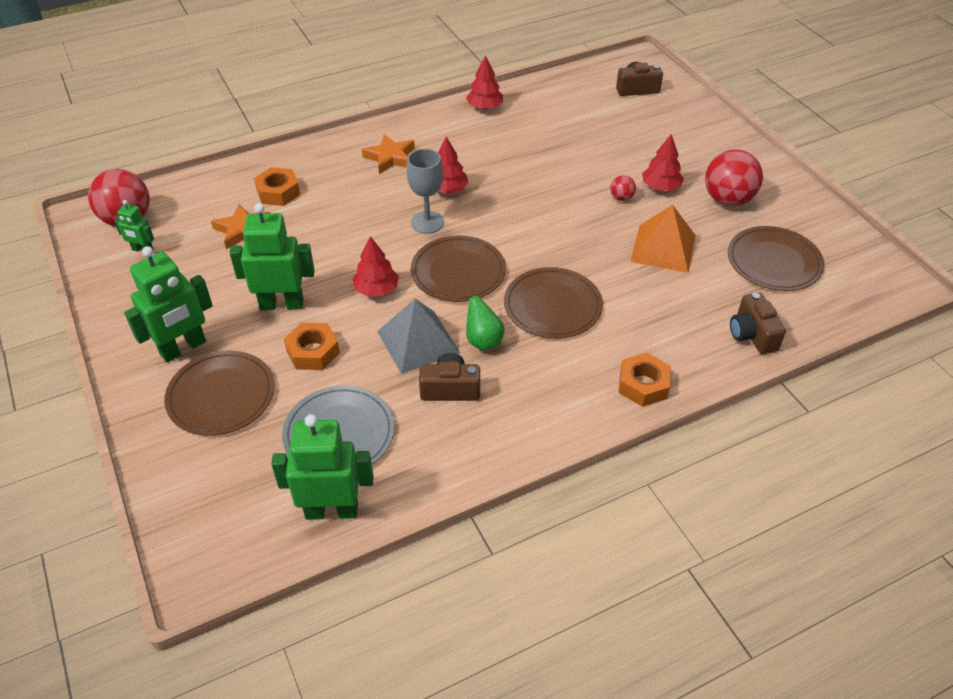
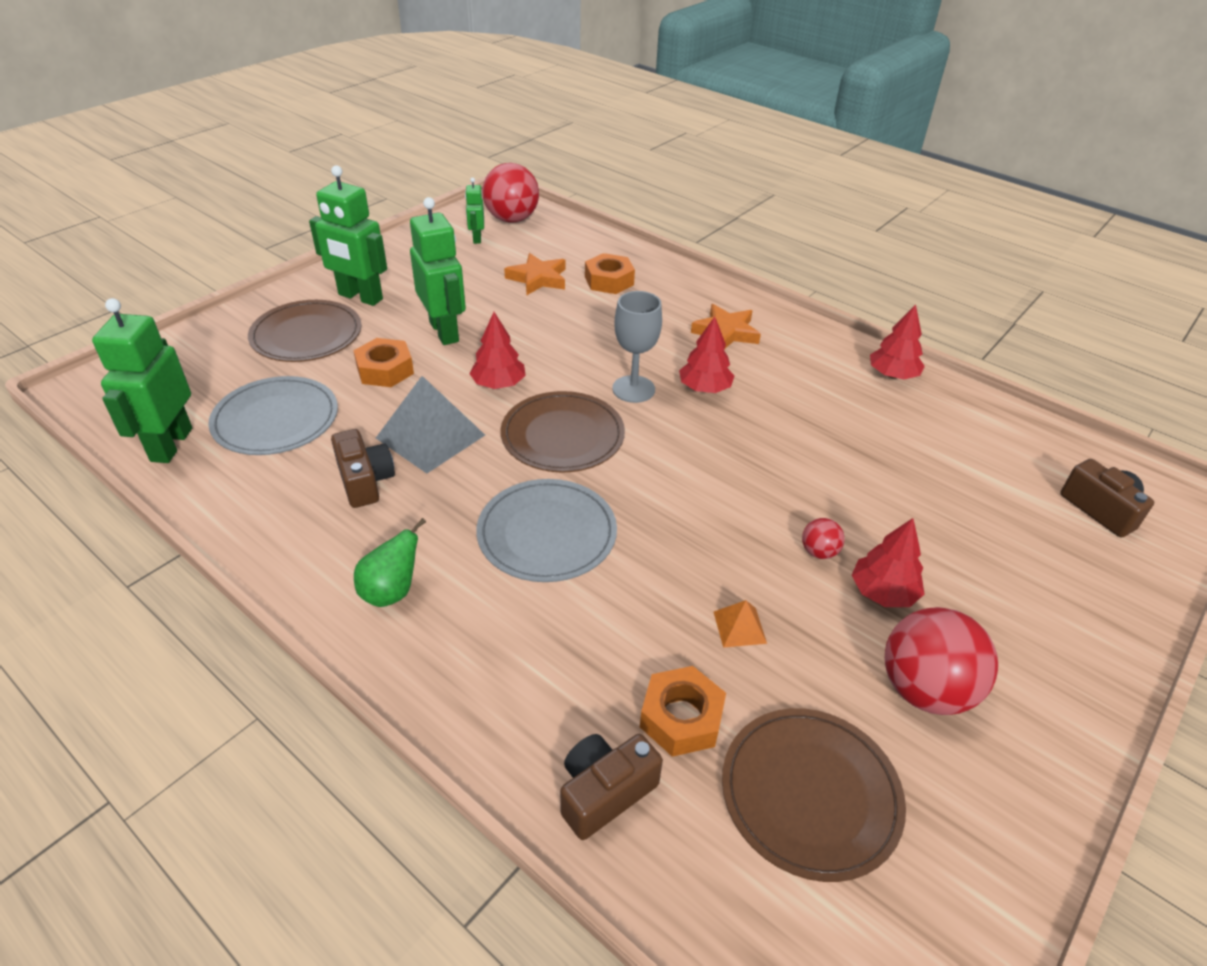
camera: 65 degrees right, 5 degrees down
green robot [271,414,374,520] -> green robot turned 150 degrees counterclockwise [92,298,192,463]
green pear [466,285,504,350] -> green pear moved to [354,518,426,607]
brown plate [504,267,603,339] -> grey plate [476,479,617,582]
orange nut [619,353,671,407] -> orange nut moved to [640,666,726,757]
orange pyramid [630,205,696,273] -> orange pyramid [714,600,767,648], size x0.47

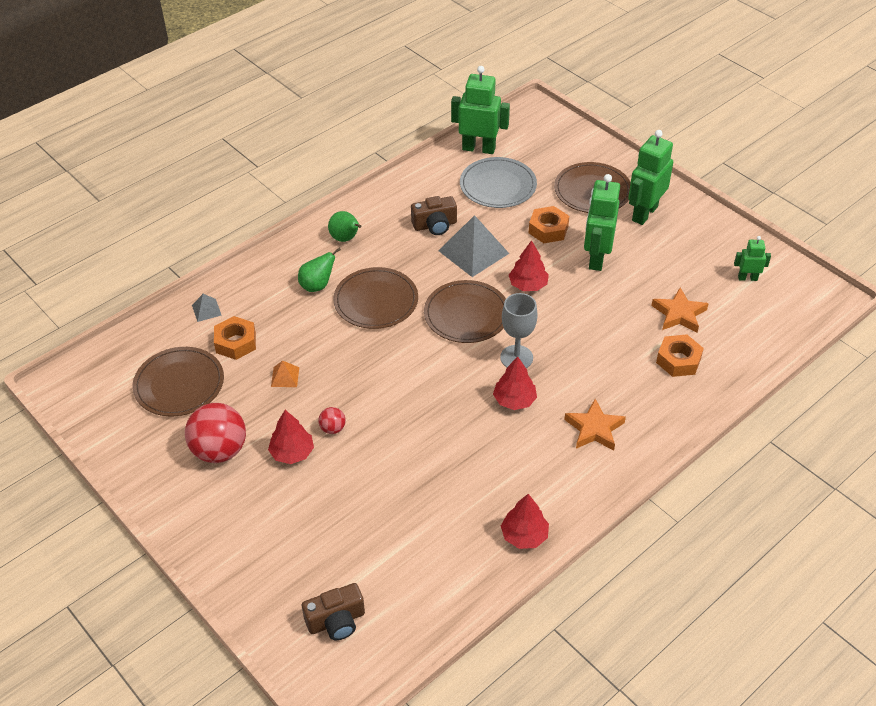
camera: 100 degrees right, 5 degrees up
green robot [410,197,466,345] -> green robot turned 120 degrees clockwise [584,174,620,271]
grey plate [476,479,617,582] -> brown plate [333,267,418,329]
red ball [482,163,539,223] -> none
brown camera [560,734,663,840] -> grey pyramid [192,294,222,322]
none -> green pear [298,248,341,292]

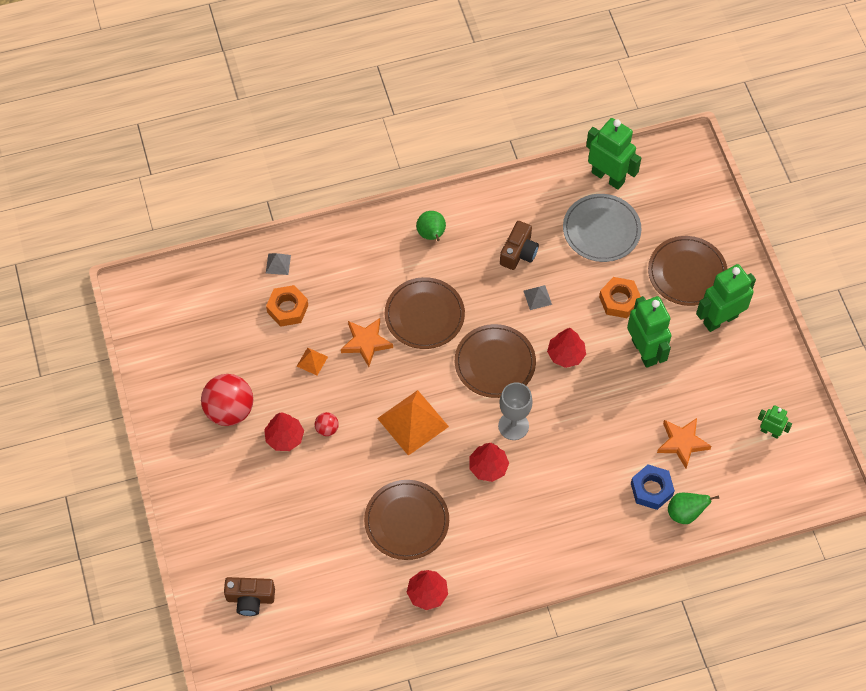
camera: 25 degrees right, 15 degrees up
brown plate [133,347,224,416] -> brown plate moved to [364,480,449,560]
green pear [298,248,341,292] -> green pear moved to [668,493,719,524]
brown camera [411,196,457,235] -> brown camera turned 75 degrees counterclockwise [500,221,539,270]
grey pyramid [438,215,509,277] -> grey pyramid [523,285,552,310], size x0.47
orange star [564,399,626,451] -> orange star moved to [341,318,393,367]
green robot [584,174,620,271] -> green robot turned 120 degrees clockwise [627,296,672,368]
orange nut [656,334,704,377] -> blue nut [631,465,675,510]
none -> orange pyramid [377,390,449,456]

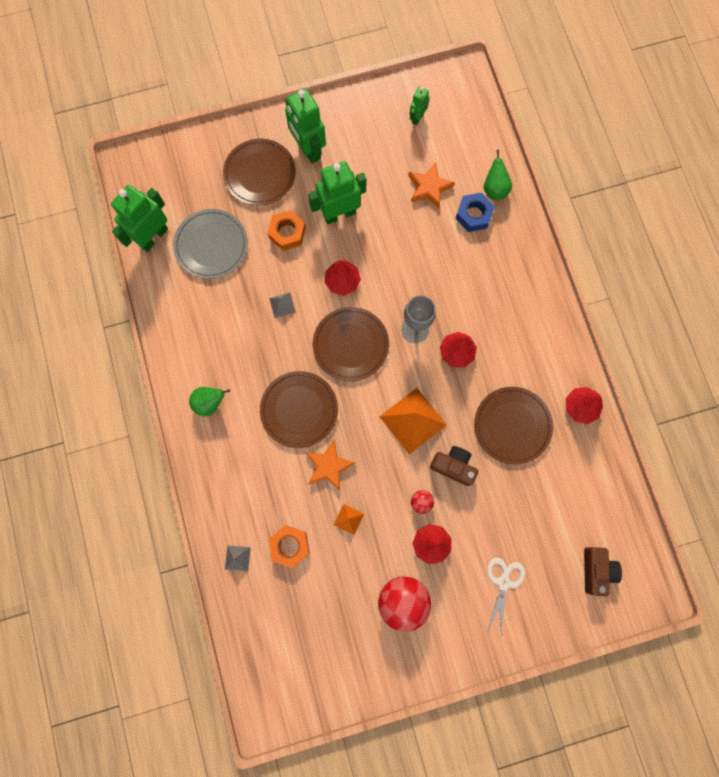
camera: 90 degrees left, 15 degrees up
brown camera [500,221,539,270] -> brown camera moved to [430,446,478,486]
none -> white scissors [487,557,525,635]

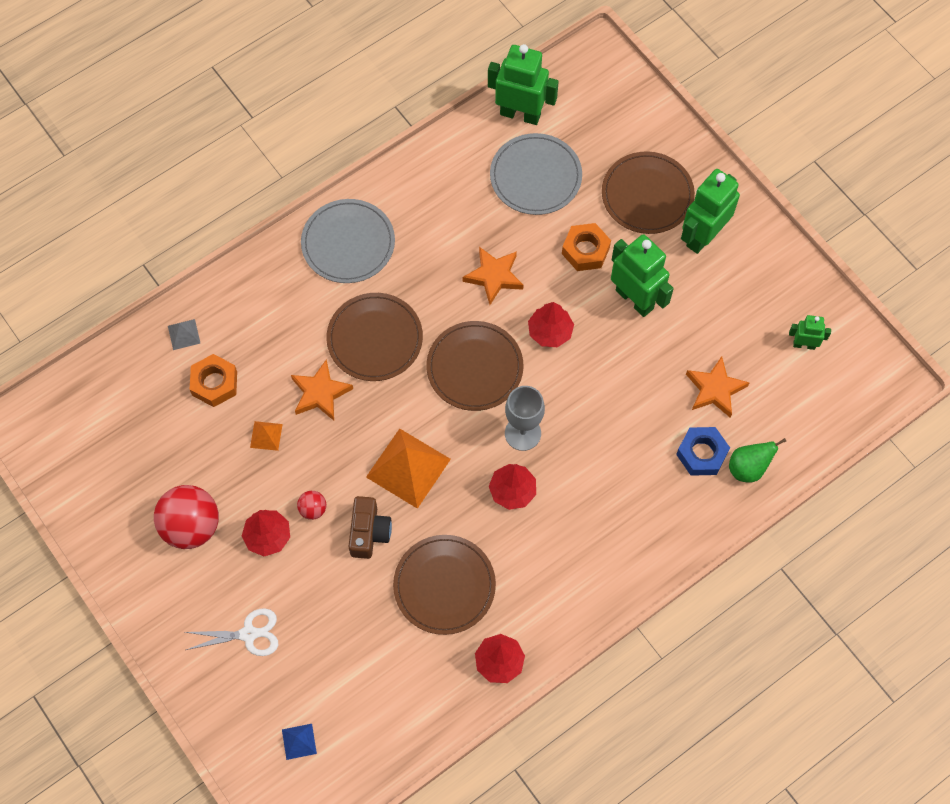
camera: 70 degrees right, 10 degrees down
green pear [189,387,230,416] -> grey plate [301,199,395,283]
grey pyramid [269,293,296,318] -> orange star [463,247,524,305]
brown camera [584,547,622,596] -> blue pyramid [282,724,317,760]

